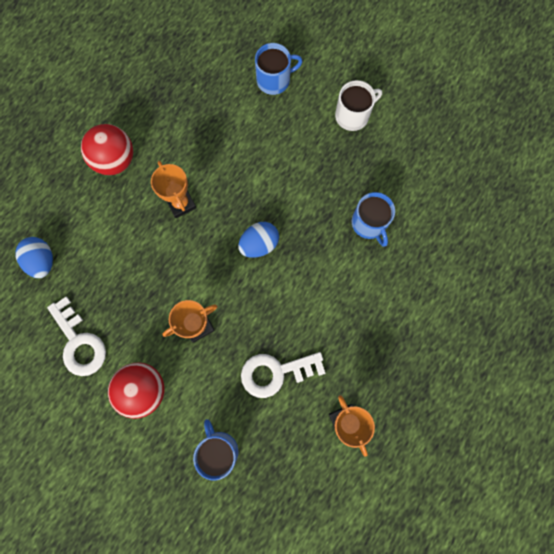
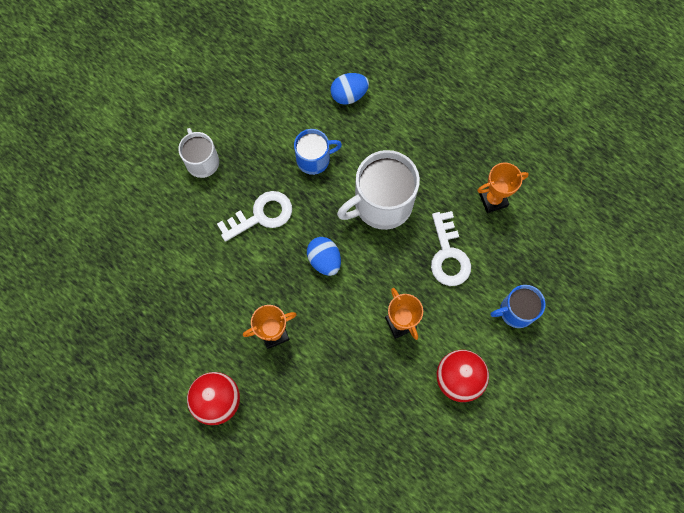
camera: 85 degrees left, 5 degrees down
blue egg [15,237,53,278] -> blue egg moved to [331,73,369,105]
white key [47,297,106,376] -> white key moved to [217,191,292,242]
blue mug [255,43,303,95] -> none
none -> white mug [337,150,420,230]

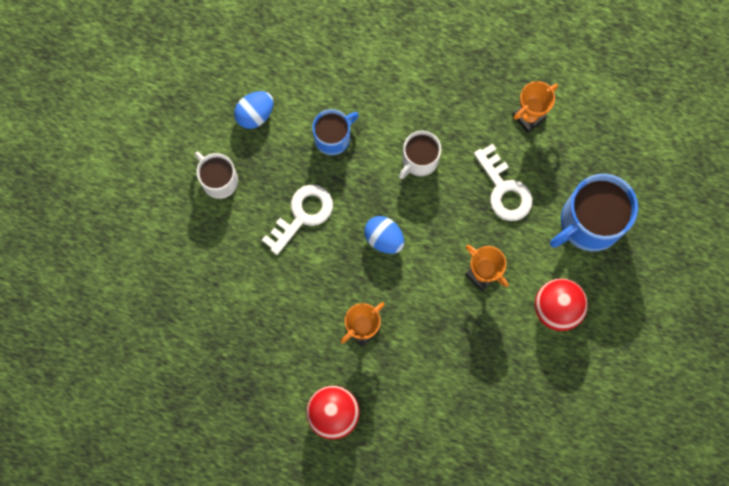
camera: 20 degrees left, 5 degrees up
blue egg [331,73,369,105] -> blue egg moved to [234,91,274,129]
white mug [337,150,420,230] -> white mug [399,131,441,179], size x0.58
blue mug [491,285,545,328] -> blue mug [550,174,638,251], size x1.71

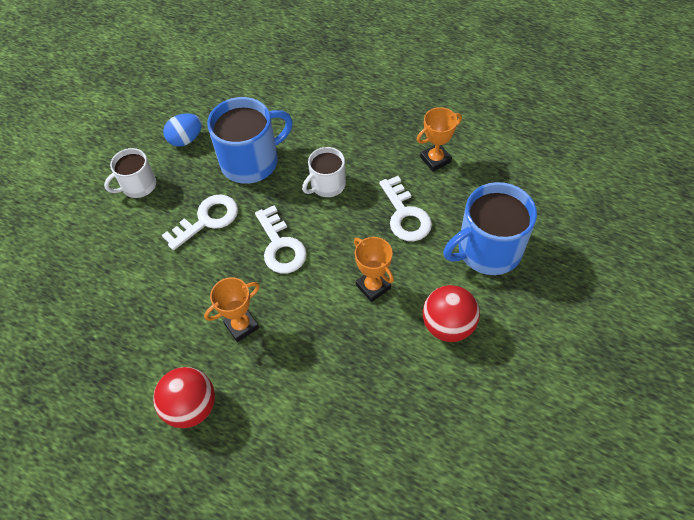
camera: 10 degrees right, 20 degrees down
white mug [195,151,238,199] -> white mug turned 90 degrees counterclockwise [104,148,156,198]
blue mug [312,109,359,155] -> blue mug [207,97,293,184], size x1.71
blue egg [364,216,405,254] -> white key [255,206,307,274]

